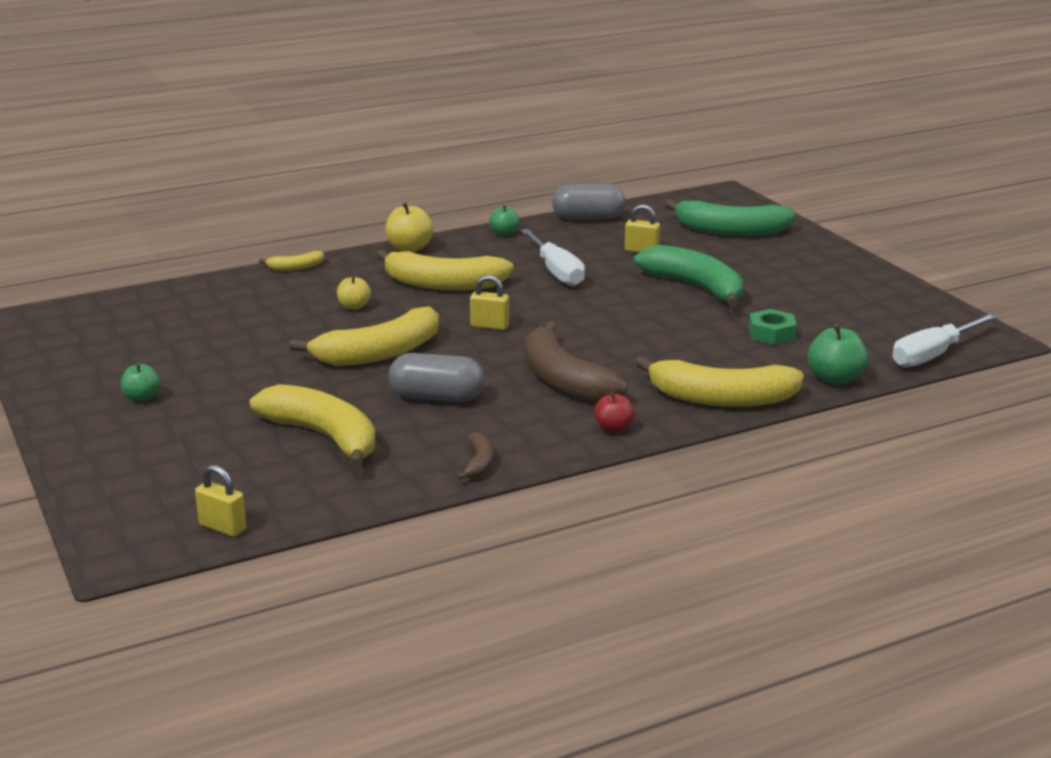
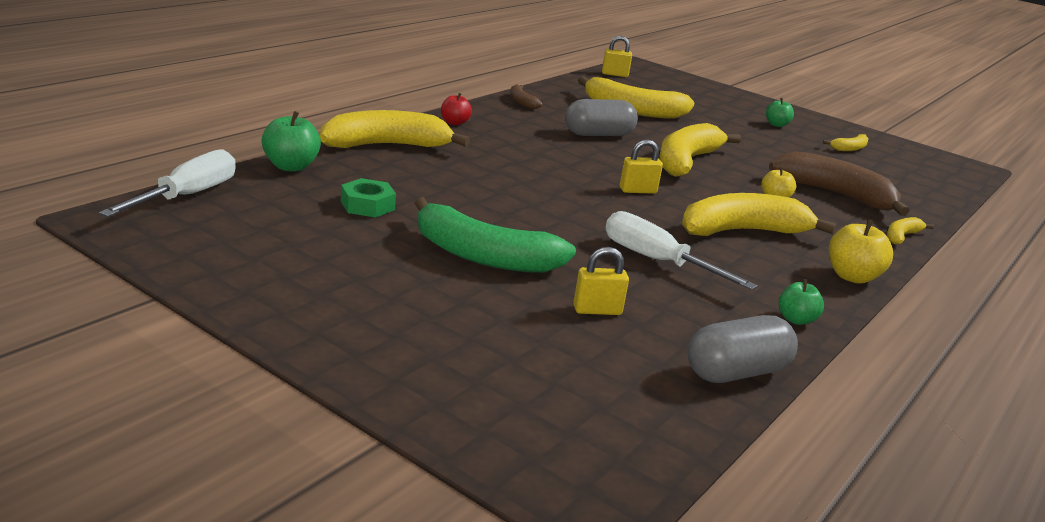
camera: 150 degrees right, 0 degrees up
brown banana [525,322,628,403] -> brown banana moved to [769,151,909,216]
green banana [665,199,796,236] -> none
none -> yellow banana [823,134,869,151]

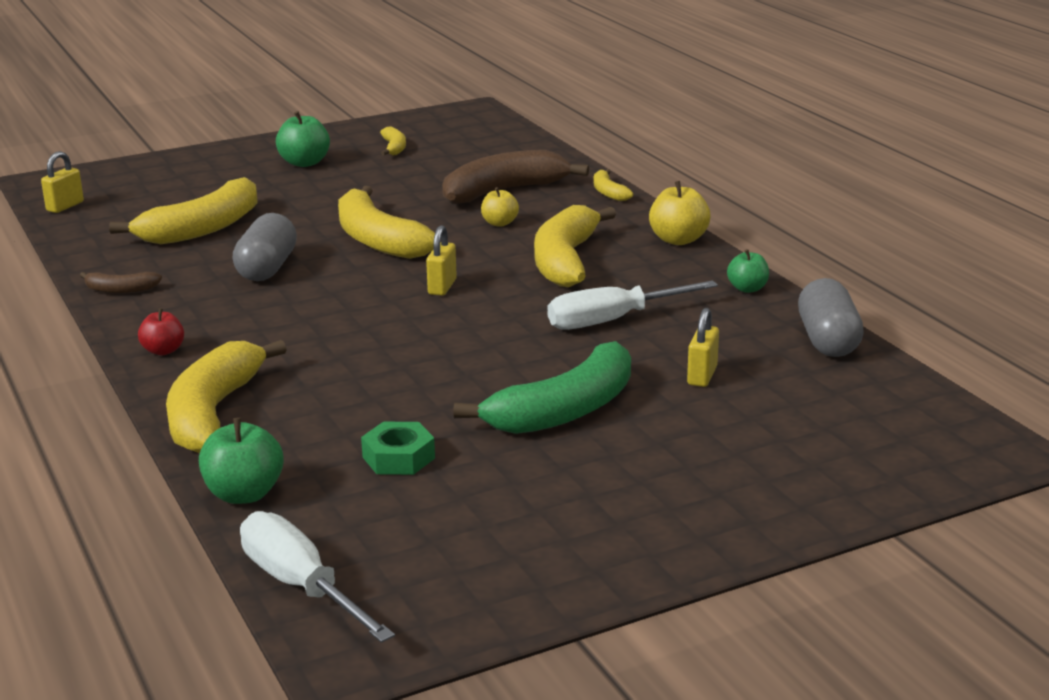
camera: 60 degrees left, 0 degrees up
green apple [766,98,794,127] -> green apple [276,111,330,167], size x1.56

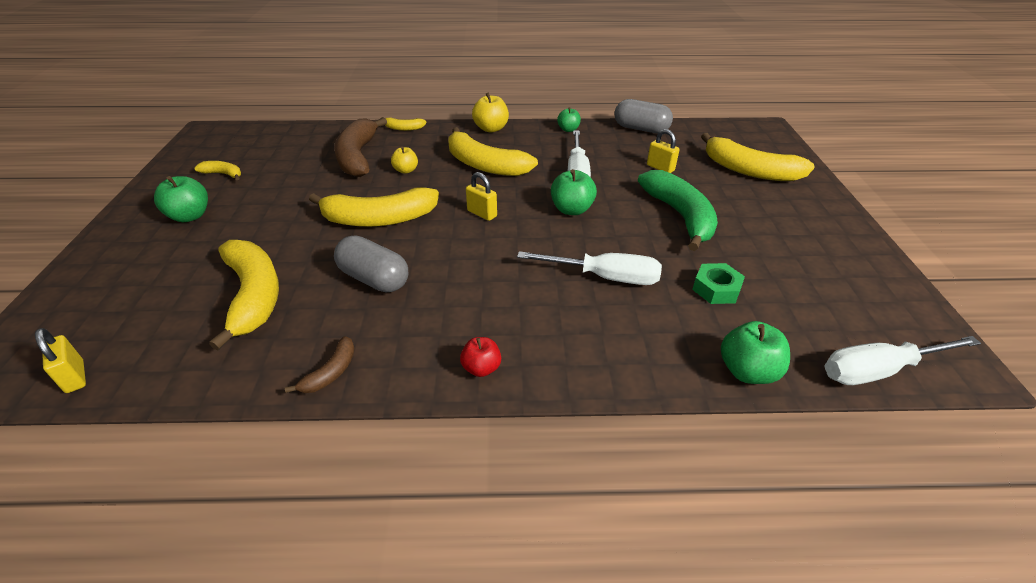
camera: 65 degrees left, 15 degrees up
yellow banana [166,340,287,453] -> yellow banana moved to [701,133,815,181]
none -> white screwdriver [517,251,662,285]
none -> green apple [551,169,597,215]

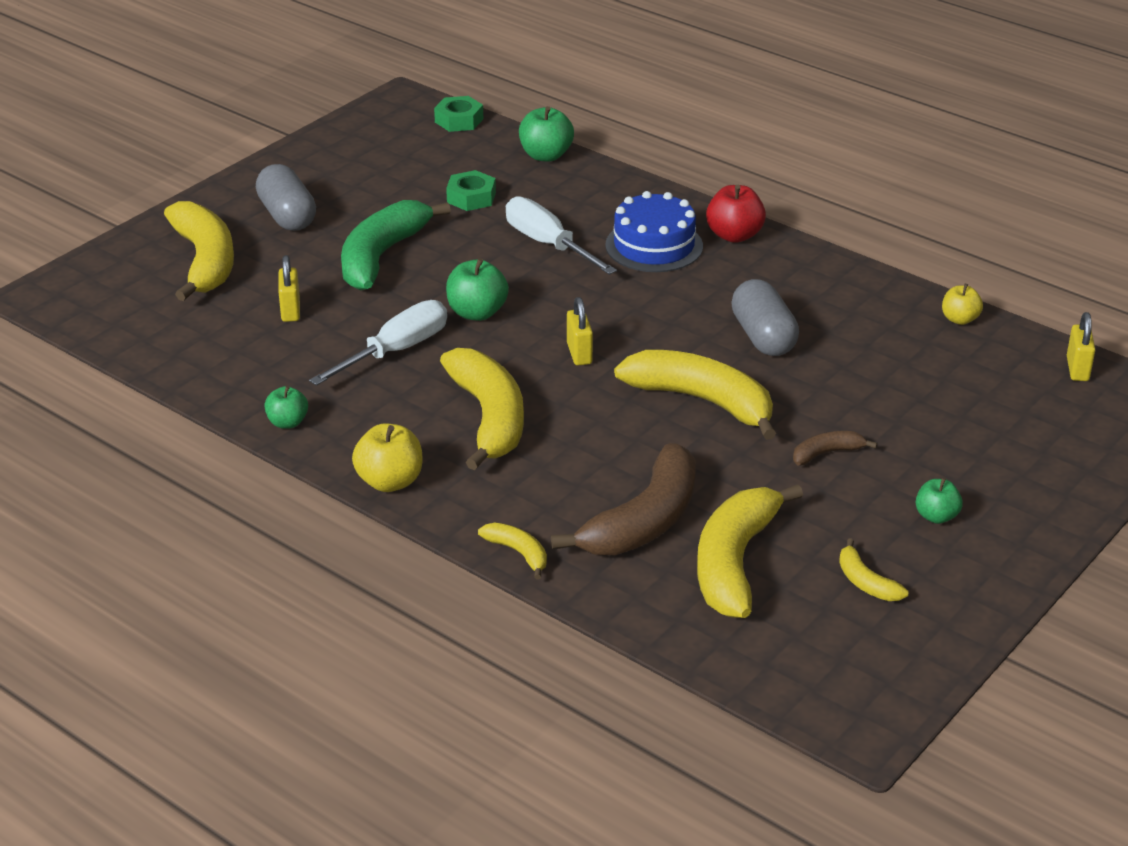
camera: 140 degrees left, 5 degrees down
green apple [154,176,208,222] -> green apple [916,478,963,524], size x0.64
yellow banana [209,240,279,351] -> yellow banana moved to [697,484,803,618]
brown banana [285,336,355,393] -> brown banana moved to [793,431,877,466]
yellow apple [391,147,418,174] -> yellow apple moved to [942,284,983,325]
red apple [460,337,501,377] -> red apple [706,185,766,243], size x1.56
grey capsule [614,99,673,133] -> grey capsule moved to [256,164,316,231]
white screwdriver [824,336,981,385] -> green nut [434,96,483,132]
none -> blue cake [605,191,703,272]

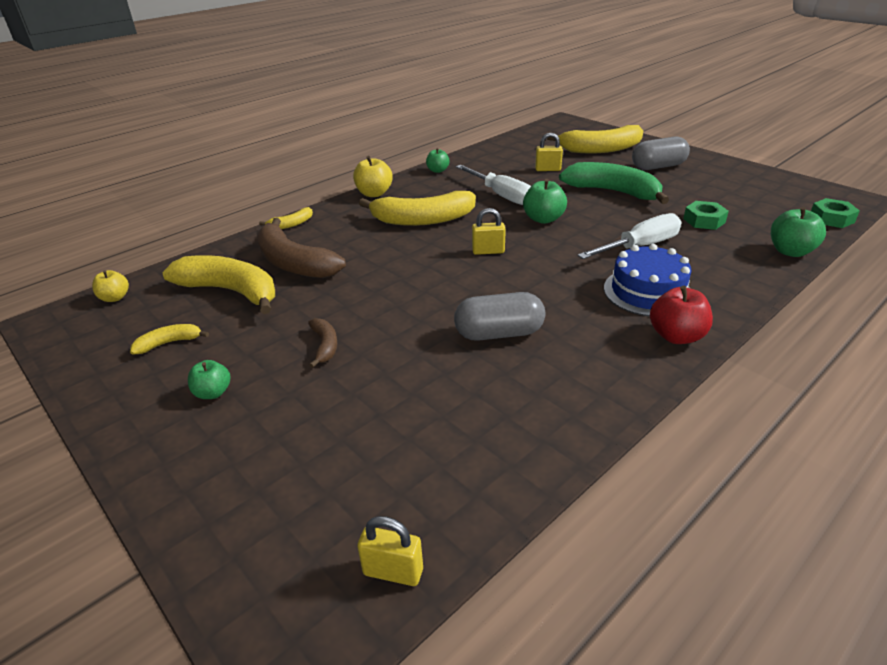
camera: 100 degrees right, 0 degrees up
yellow banana [614,350,776,440] -> none
yellow apple [942,284,983,325] -> yellow apple moved to [92,270,129,302]

